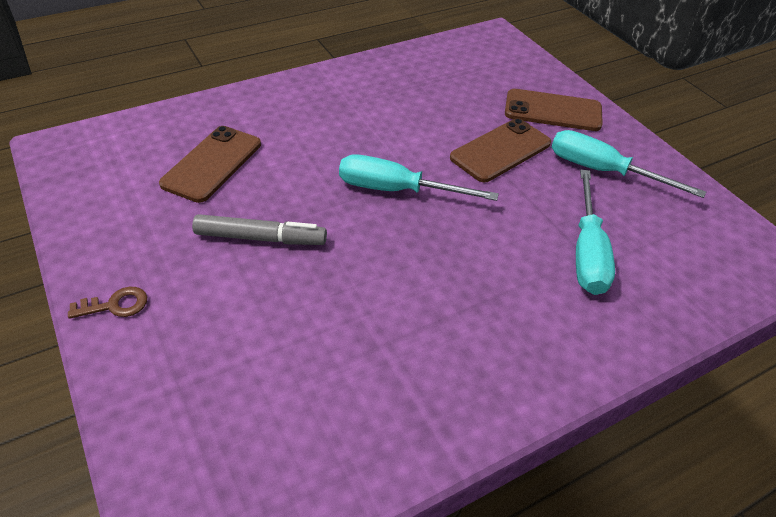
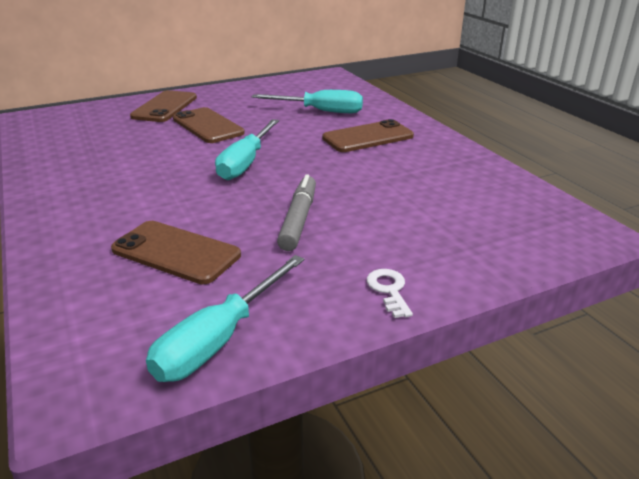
camera: 85 degrees left, 15 degrees down
brown key [68,287,147,319] -> white key [367,269,413,318]
turquoise screwdriver [552,130,706,198] -> turquoise screwdriver moved to [146,255,304,382]
none -> brown phone [322,119,414,152]

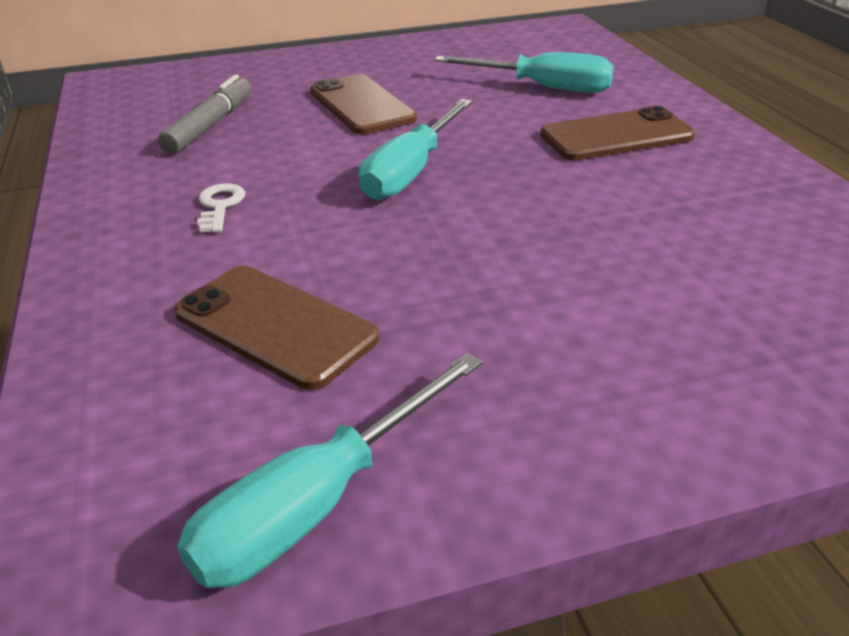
camera: 10 degrees right, 5 degrees up
brown phone [130,90,197,122] -> none
grey marker [277,174,316,251] -> grey marker moved to [158,75,251,154]
white key [367,269,413,318] -> white key moved to [197,184,245,232]

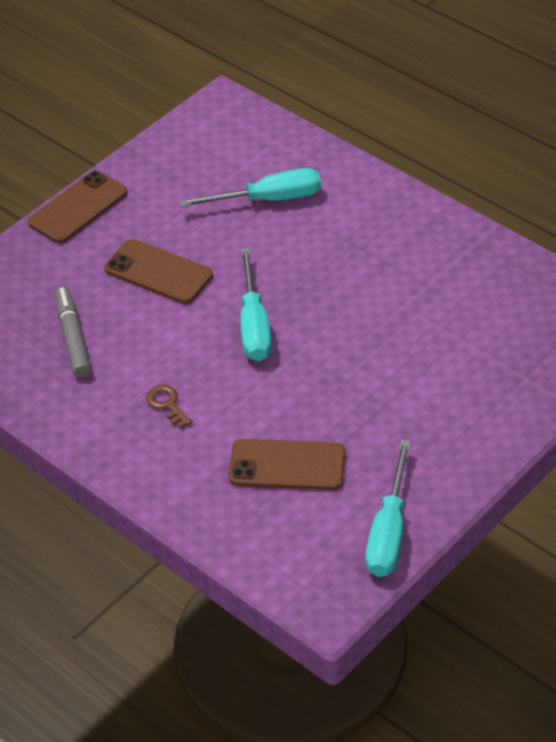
camera: 30 degrees left, 10 degrees up
white key [197,184,245,232] -> brown key [146,385,193,429]
brown phone [540,106,695,161] -> brown phone moved to [28,171,127,243]

